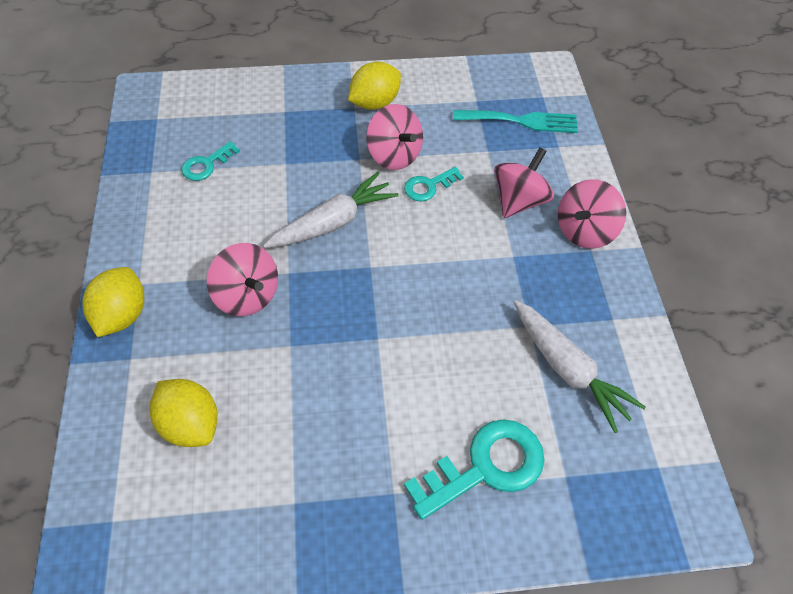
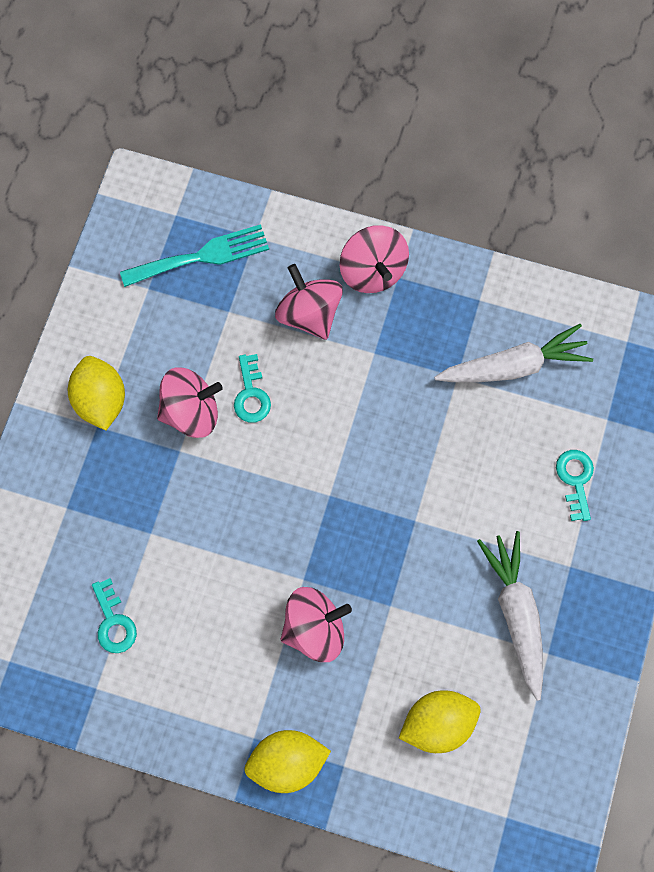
camera: 65 degrees left, 15 degrees up
yellow lemon [82,267,144,337] -> yellow lemon turned 45 degrees counterclockwise [244,730,331,793]
white carrot [263,172,399,248] -> white carrot moved to [477,531,543,701]
turquoise key [404,419,545,520] -> turquoise key [556,450,594,521], size x0.55
turquoise fork [453,110,578,133] -> turquoise fork turned 45 degrees clockwise [120,224,269,287]

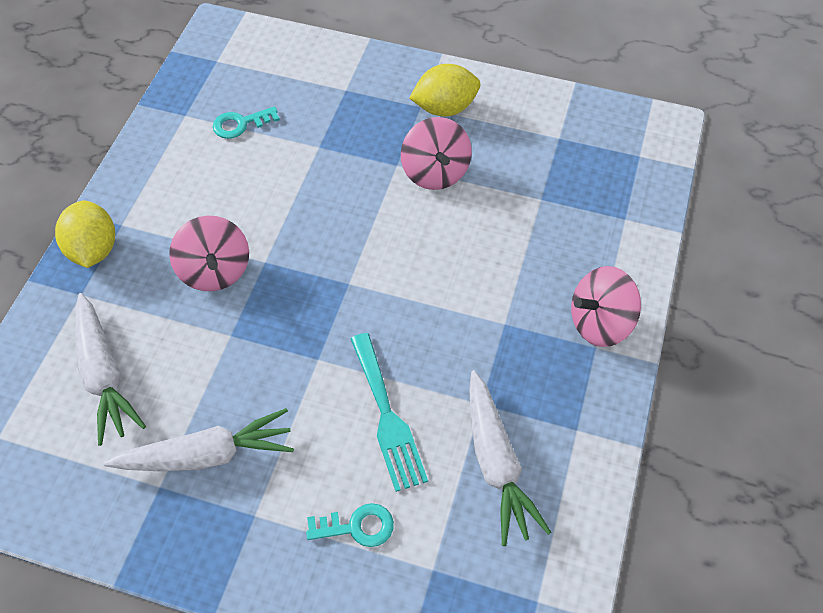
camera: 90 degrees right, 15 degrees down
turquoise fork [120,224,269,287] -> turquoise fork moved to [350,333,428,492]
turquoise key [234,354,271,423] -> none
pink spinning top [275,264,343,340] -> none
yellow lemon [399,690,480,753] -> white carrot [75,293,146,446]

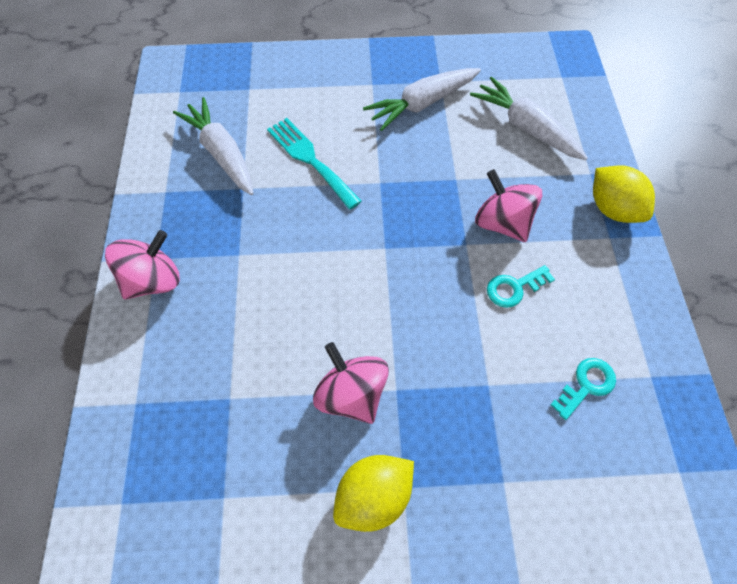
camera: 160 degrees right, 5 degrees up
turquoise key [306,503,394,547] -> turquoise key moved to [487,265,555,308]

